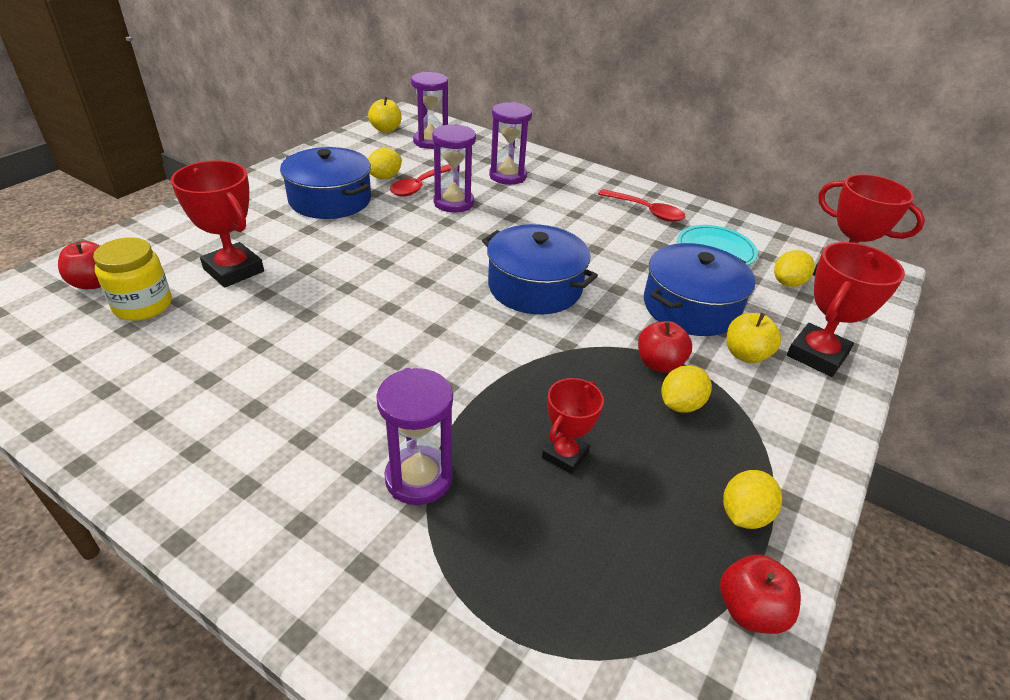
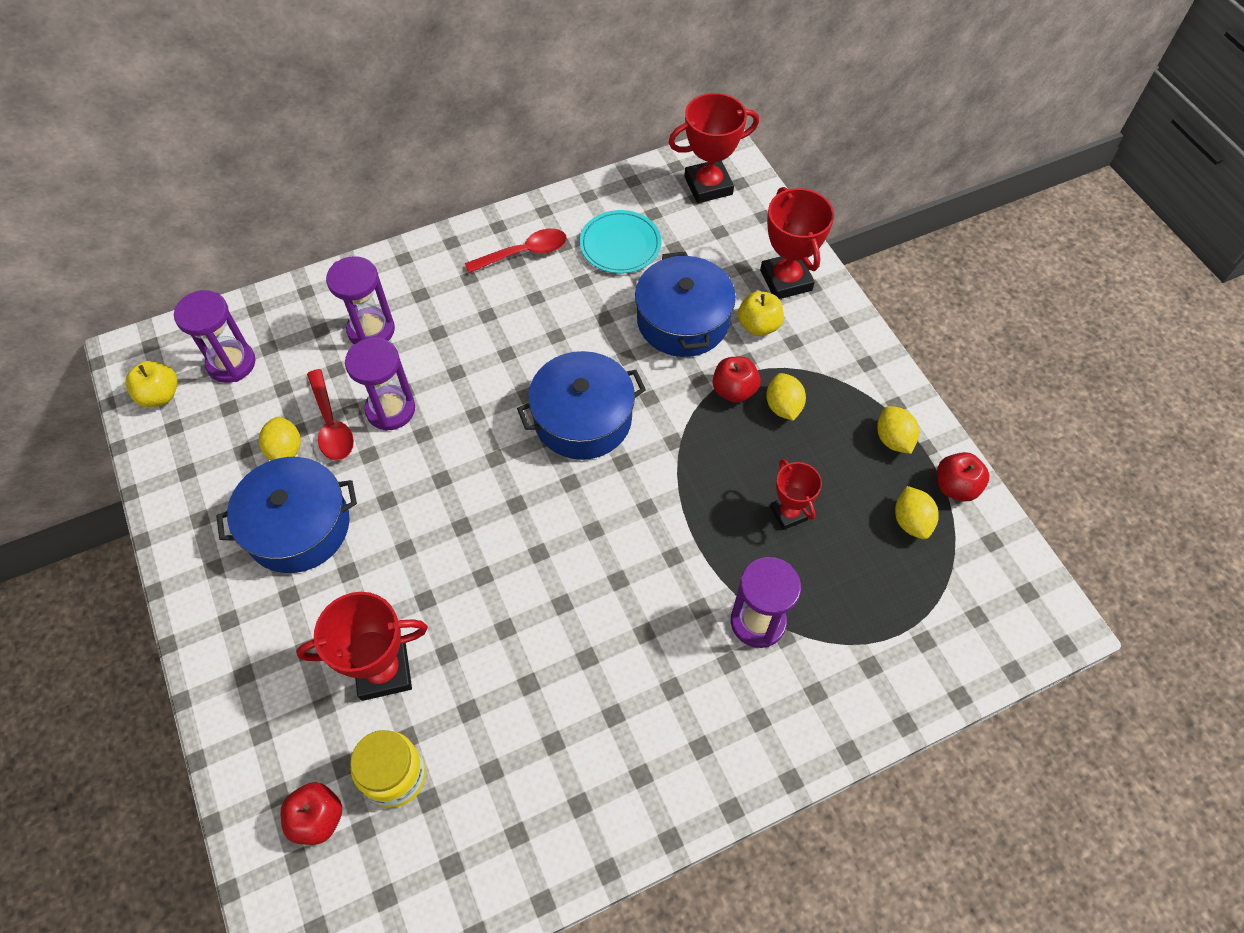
camera: 55 degrees left, 20 degrees up
yellow lemon [774,250,815,287] -> yellow lemon moved to [895,486,939,539]

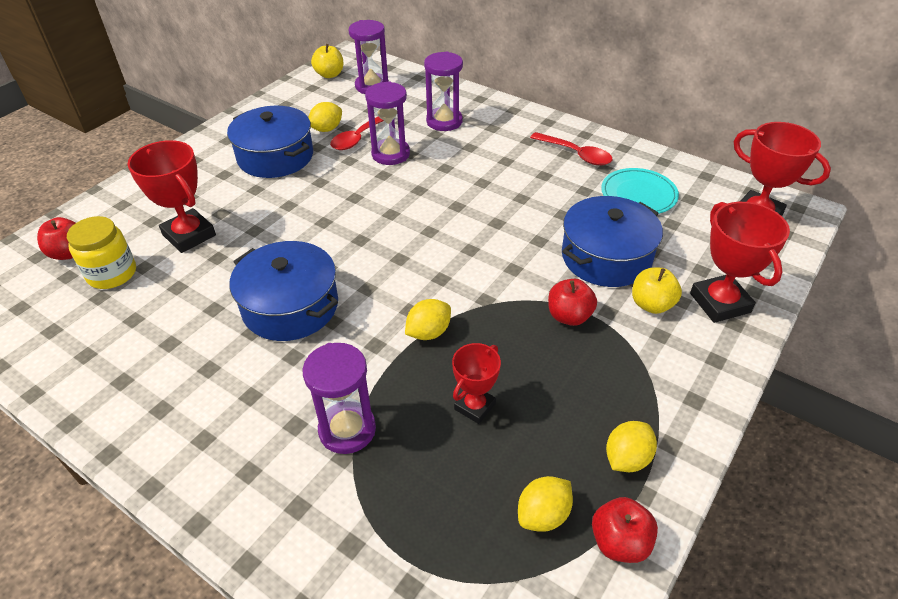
camera: 60 degrees right, 15 degrees down
blue pot [517,351,646,460] -> blue pot moved to [230,241,338,341]
red trophy [760,187,834,299] -> red trophy turned 60 degrees counterclockwise [690,202,790,323]
yellow lemon [766,373,806,421] -> yellow lemon moved to [405,299,451,340]

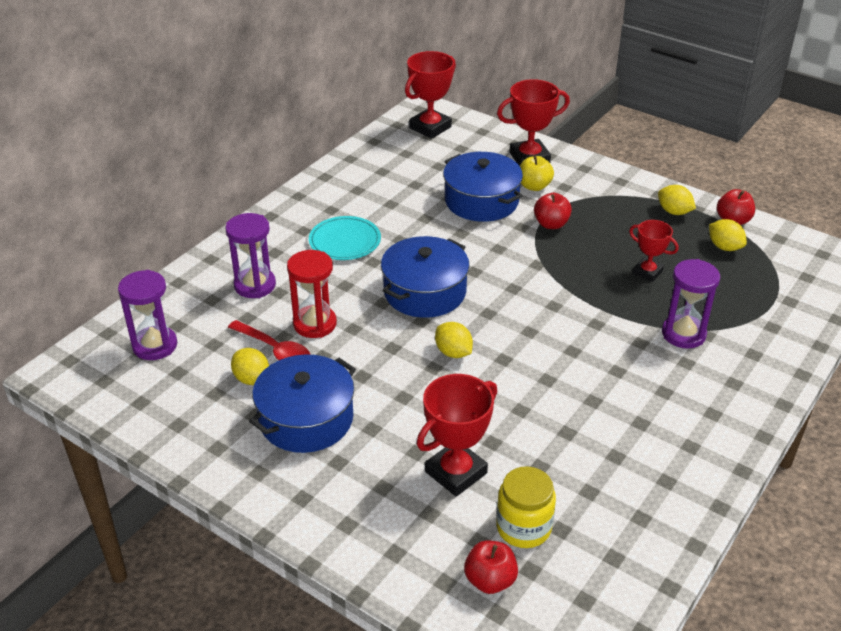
camera: 90 degrees left, 5 degrees down
blue pot [230,241,338,341] -> blue pot moved to [381,236,469,318]
yellow apple [311,44,343,78] -> none
purple hourglass [365,81,410,165] -> red hourglass [287,250,337,338]
yellow lemon [405,299,451,340] -> yellow lemon moved to [435,322,473,358]
red spoon [530,132,613,165] -> none
turquoise plate [601,168,679,214] -> turquoise plate moved to [309,216,381,260]

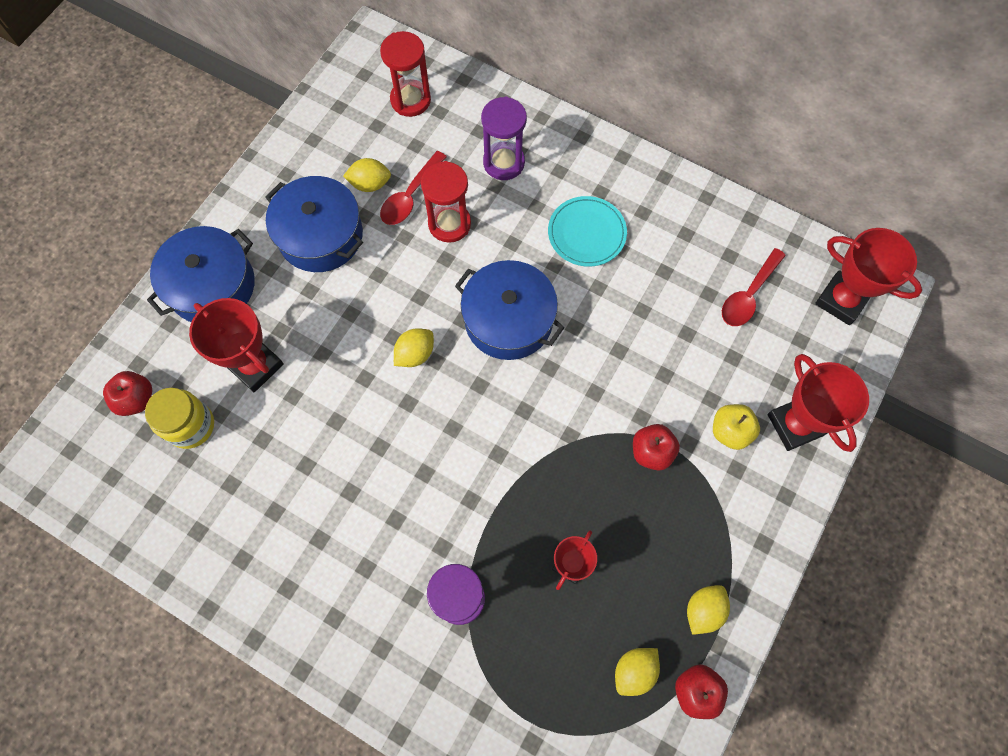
camera: 85 degrees right, 30 degrees up
purple hourglass [118,270,177,360] -> red hourglass [380,31,431,117]
yellow lemon [231,348,269,385] -> yellow lemon turned 45 degrees clockwise [343,158,391,192]
blue pot [443,152,523,222] -> blue pot moved to [147,226,255,322]
none -> red spoon [722,248,786,326]

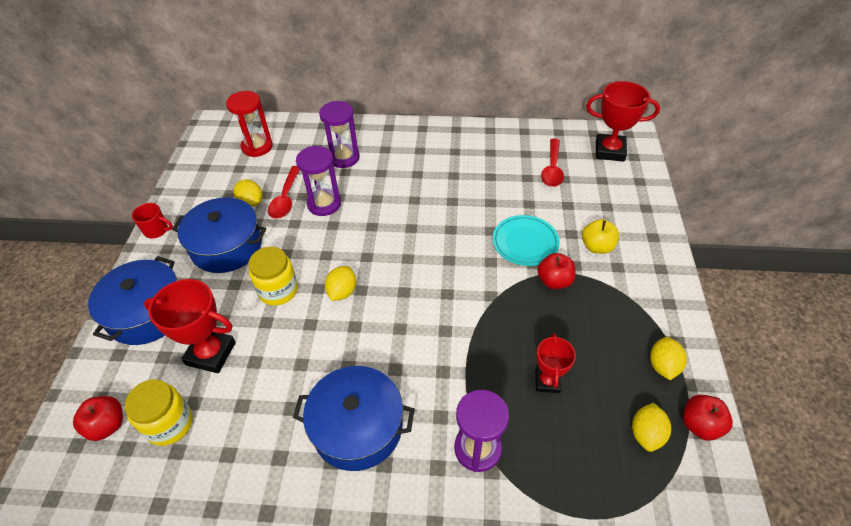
camera: 25 degrees left, 20 degrees down
yellow lemon [343,158,391,192] -> yellow lemon turned 75 degrees clockwise [233,179,262,207]
red hourglass [421,161,471,243] -> purple hourglass [296,146,341,216]
blue pot [455,260,564,360] -> blue pot moved to [293,366,415,471]
turquoise plate [548,196,627,267] -> turquoise plate moved to [492,215,560,266]
red trophy [768,354,869,452] -> none
none -> red mug [132,203,173,238]
none -> yellow jar [249,247,298,306]

